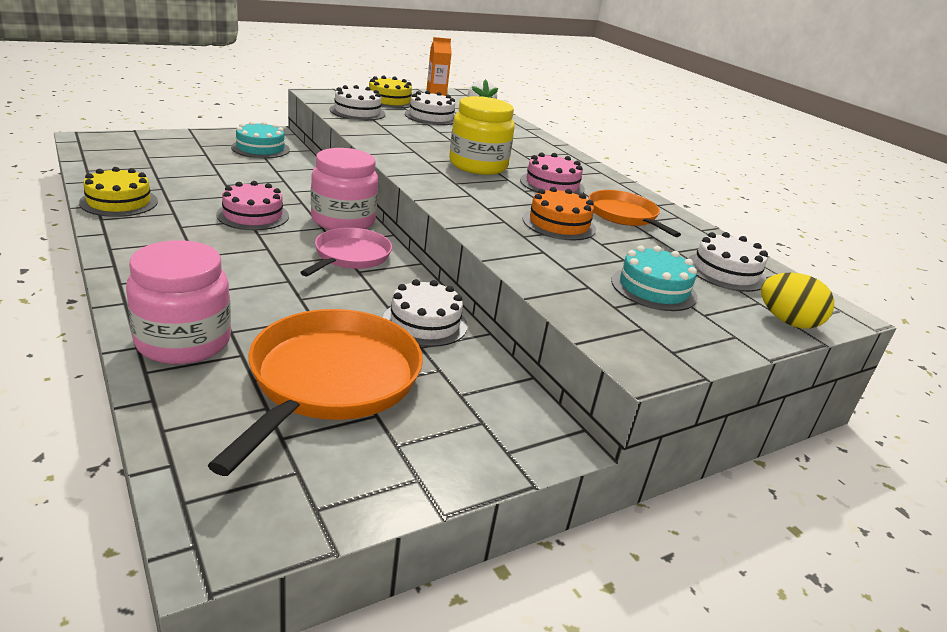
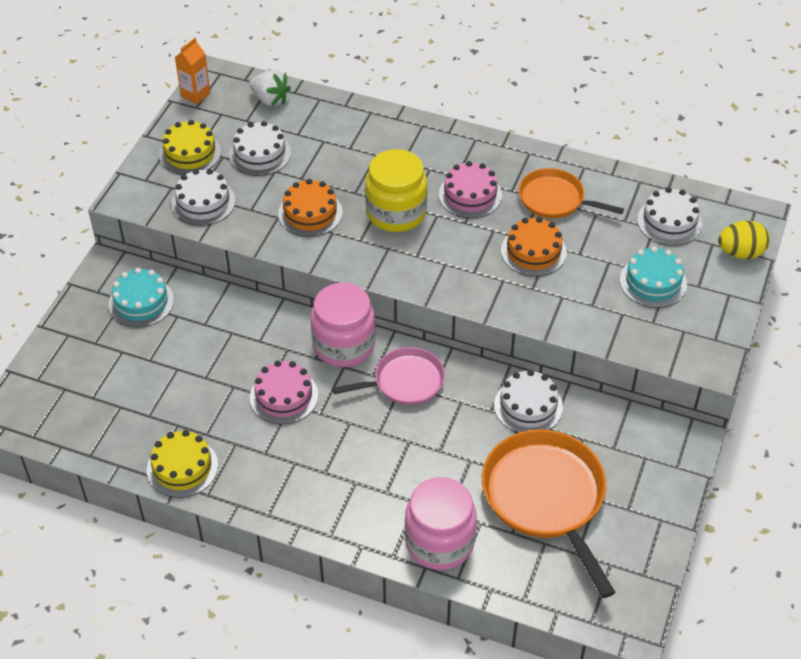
camera: 35 degrees left, 20 degrees up
pink pan [300,228,392,276] -> pink pan turned 90 degrees clockwise [332,347,445,405]
none -> orange cake [278,179,343,237]

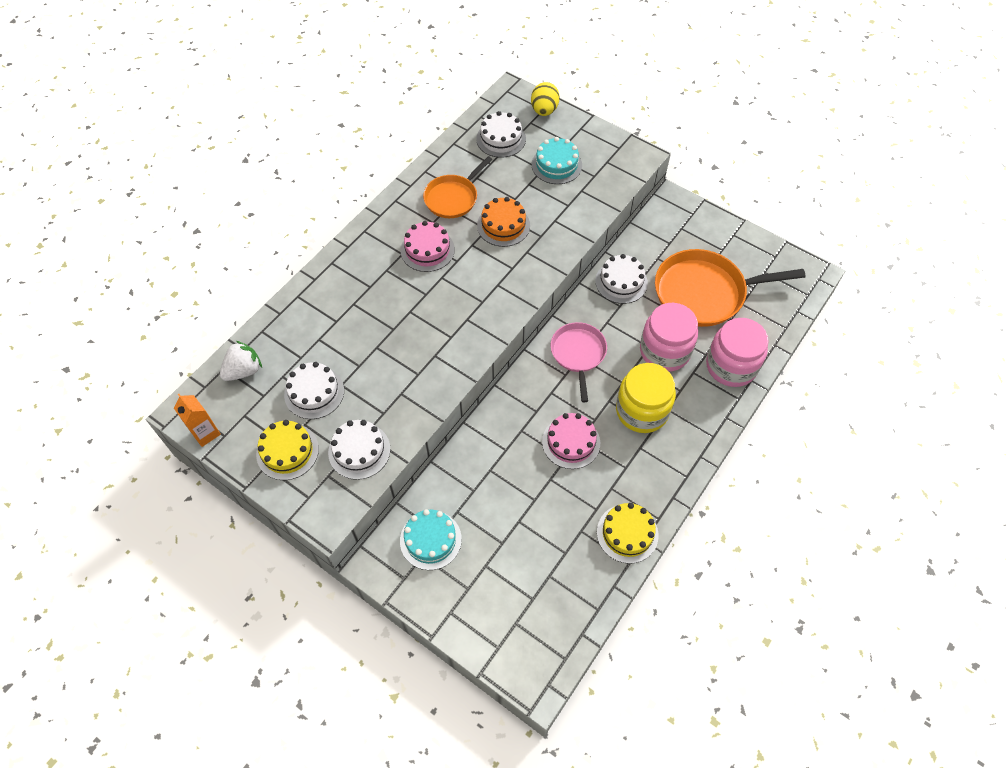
camera: 75 degrees left, 10 degrees up
orange cake [278,179,343,237] -> none
pink jar [311,283,376,367] -> pink jar moved to [640,303,698,372]
yellow jar [365,149,427,232] -> yellow jar moved to [616,363,676,433]

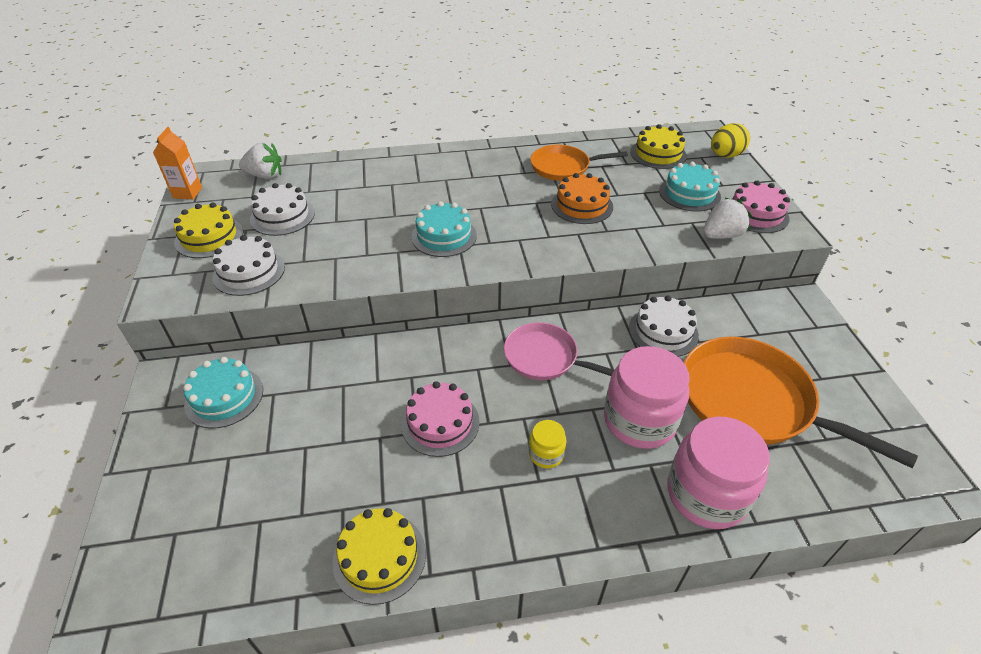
camera: 45 degrees right, 15 degrees down
pink cake [401,221,455,272] -> pink cake moved to [732,180,790,233]
white cake [476,111,526,158] -> yellow cake [630,124,687,169]
pink pan [551,322,607,402] -> pink pan turned 105 degrees counterclockwise [504,322,614,380]
yellow jar [616,363,676,433] -> yellow jar [529,420,566,468], size x0.47
none -> turquoise cake [411,201,477,257]
none -> white strawberry [703,198,752,239]

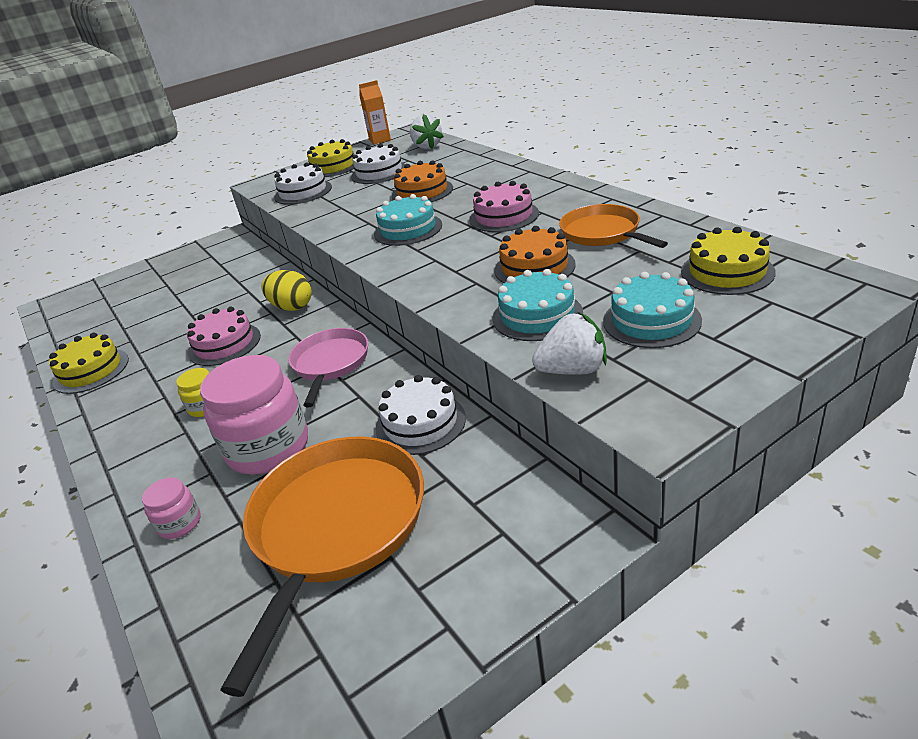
camera: 70 degrees right, 10 degrees down
turquoise cake [183,357,263,428] -> turquoise cake moved to [492,269,583,341]
pink jar [667,416,770,529] -> pink jar [142,477,201,539], size x0.47
white strawberry [703,198,752,239] -> white strawberry turned 45 degrees counterclockwise [532,312,607,375]
yellow egg [711,123,750,158] -> yellow egg moved to [261,270,312,311]
pink cake [732,180,790,233] -> pink cake moved to [469,181,539,232]
none -> orange cake [392,160,453,202]

